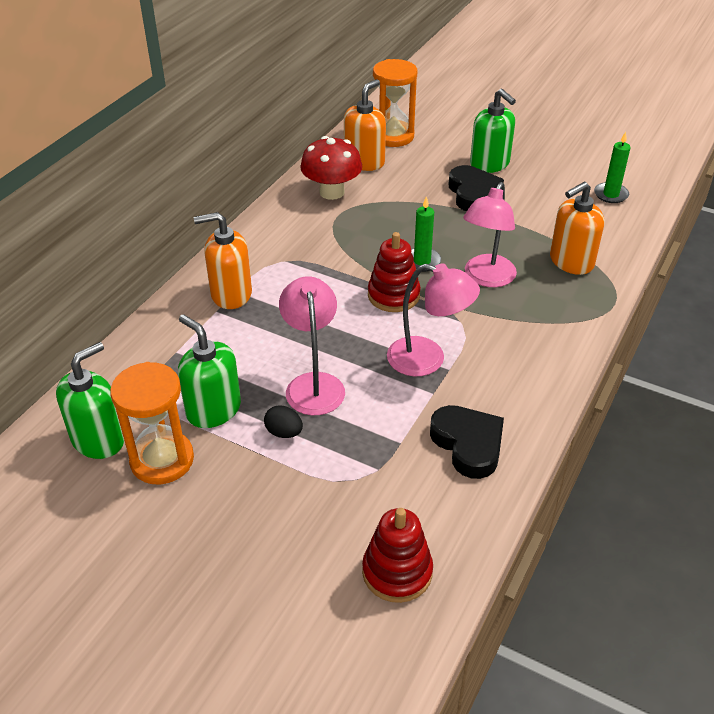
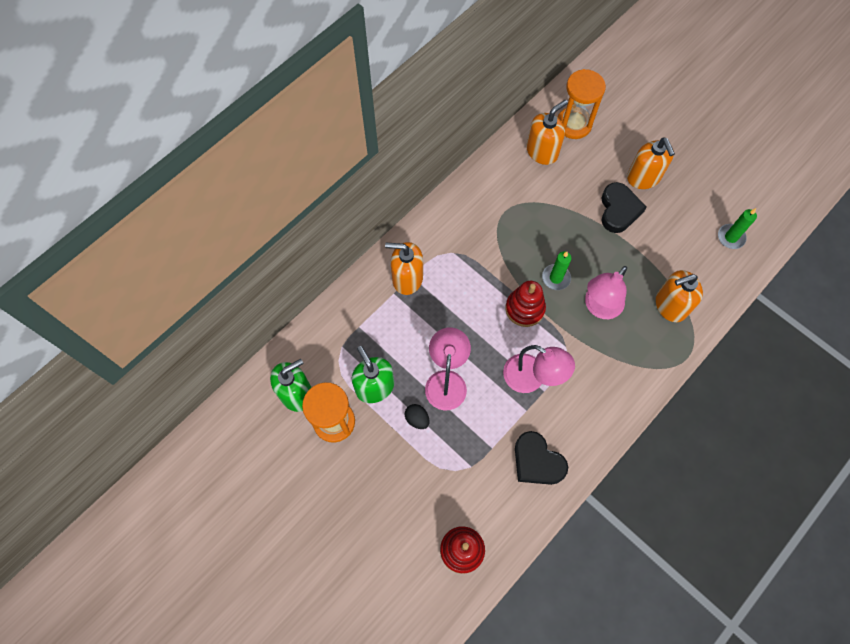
camera: 15 degrees right, 25 degrees up
red mushroom [300,136,362,200] -> none
black heart [430,405,504,479] -> black heart turned 150 degrees clockwise [515,431,568,485]
green soap dispenser [470,89,516,173] -> orange soap dispenser [627,138,675,189]

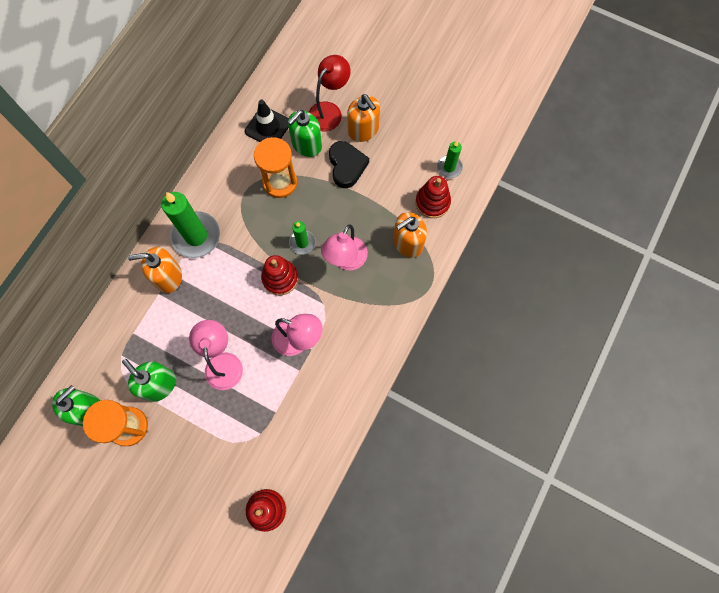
camera: 15 degrees left, 5 degrees up
black egg [405,404,429,429] -> none
black heart [515,431,568,485] -> none
orange soap dispenser [526,100,568,165] -> black traffic cone [245,99,289,142]
orange hourglass [558,69,606,139] -> orange hourglass moved to [254,137,297,198]
none -> green candle [161,192,220,258]
none -> green soap dispenser [288,110,322,157]
none -> red lamp [309,55,351,132]
none -> red stacking toy [415,176,451,218]

